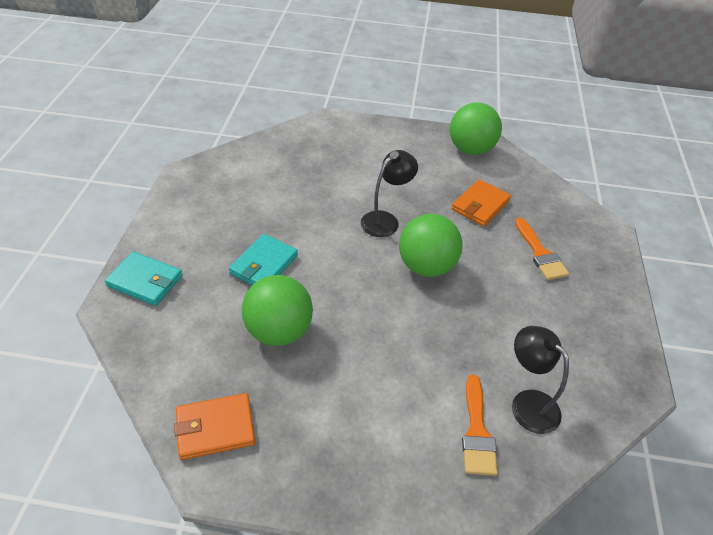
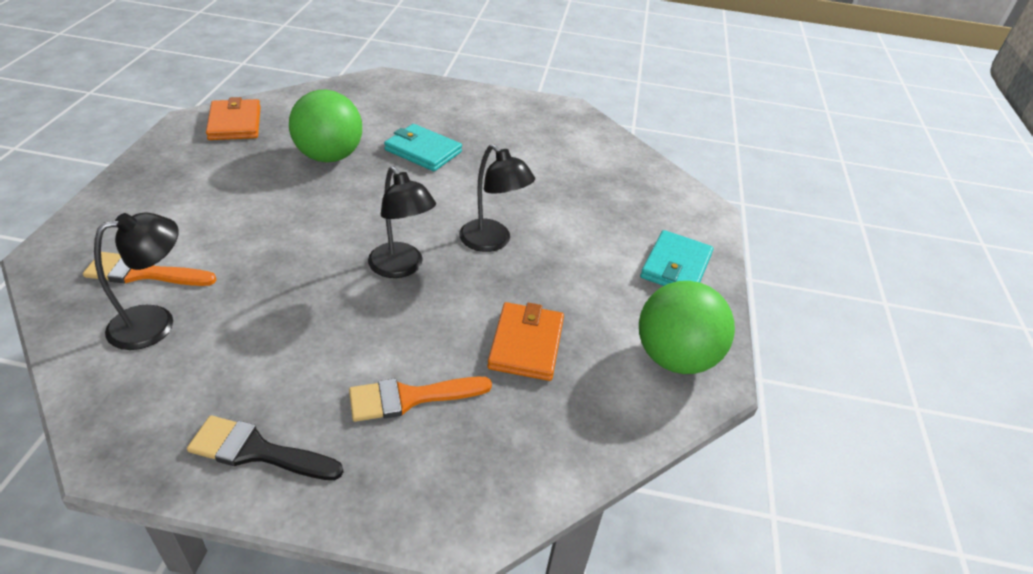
camera: 90 degrees right, 5 degrees down
turquoise wallet [105,252,183,306] -> turquoise wallet moved to [640,230,714,286]
green ball [399,214,463,277] -> black lamp [368,166,436,278]
orange wallet [451,179,511,226] -> orange wallet turned 60 degrees clockwise [487,302,564,381]
none -> black brush [187,415,344,480]

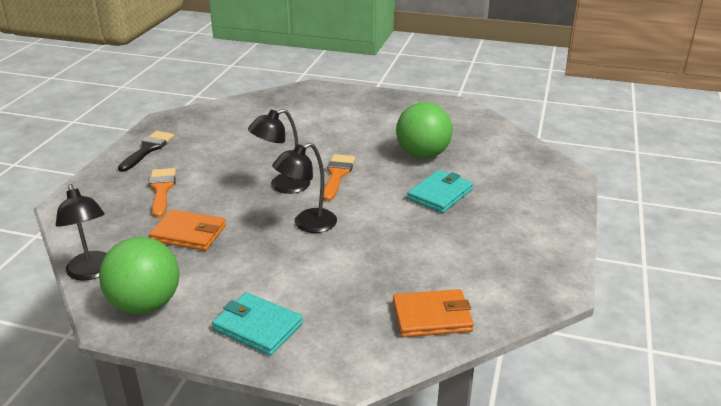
camera: 100 degrees right, 10 degrees down
orange brush [83,252,216,286] -> orange brush moved to [323,154,355,201]
black lamp [94,212,179,350] -> black lamp moved to [56,184,107,281]
orange wallet [206,97,261,140] -> orange wallet moved to [393,289,474,337]

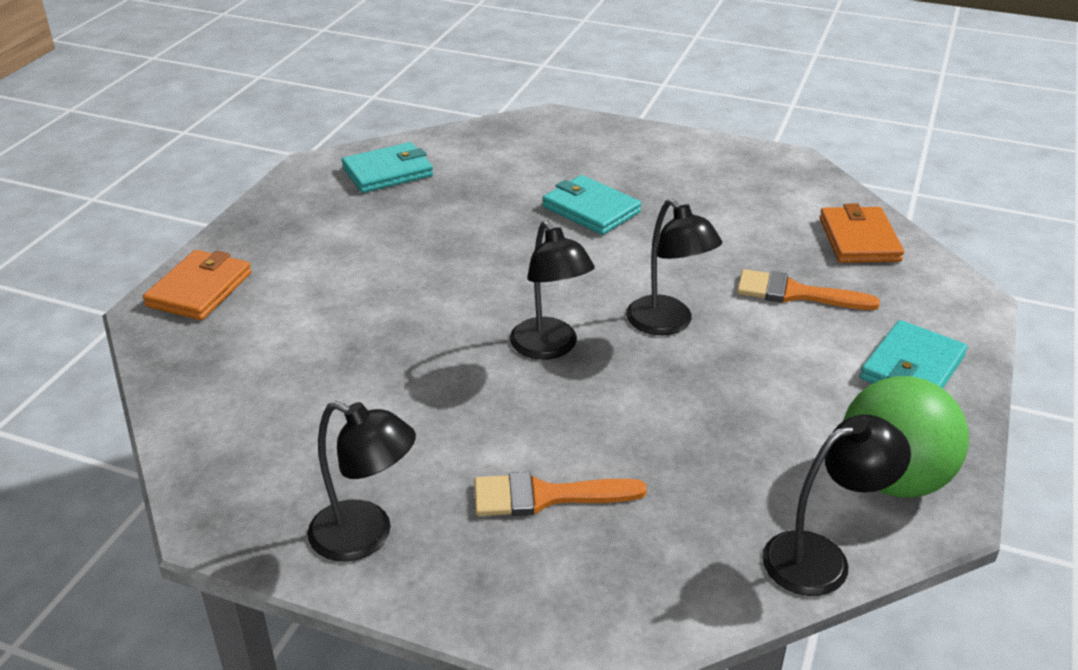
camera: 85 degrees left, 5 degrees up
black brush [118,131,174,172] -> black lamp [308,401,416,562]
orange wallet [149,209,226,251] -> orange wallet moved to [143,250,252,320]
orange brush [323,154,355,201] -> orange brush moved to [737,269,880,310]
green ball [396,102,453,159] -> none
none -> turquoise wallet [342,142,433,193]

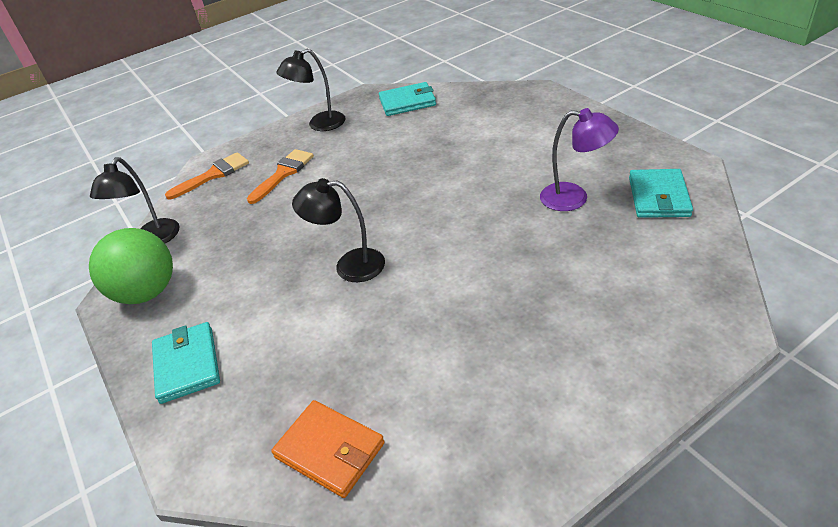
camera: 130 degrees right, 5 degrees up
orange wallet [143,250,252,320] -> none
black lamp [510,220,595,360] -> none
turquoise wallet [542,175,641,235] -> turquoise wallet moved to [379,82,436,116]
orange brush [737,269,880,310] -> orange brush moved to [165,152,249,199]
none -> purple lamp [540,108,619,211]

